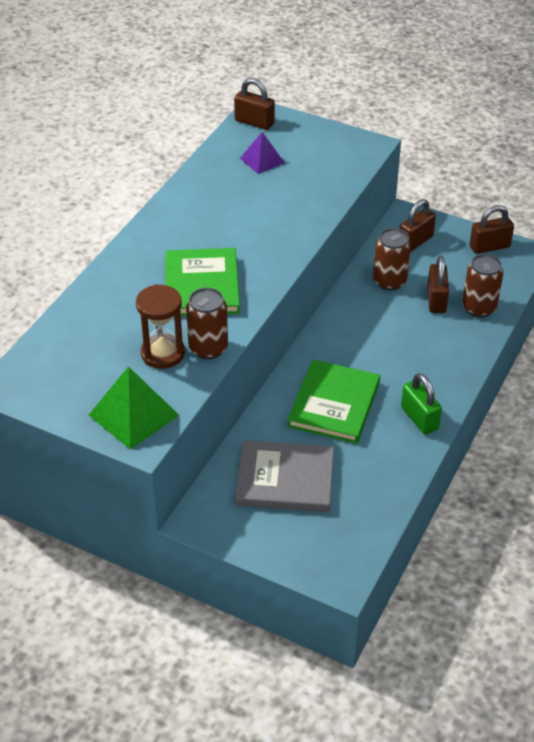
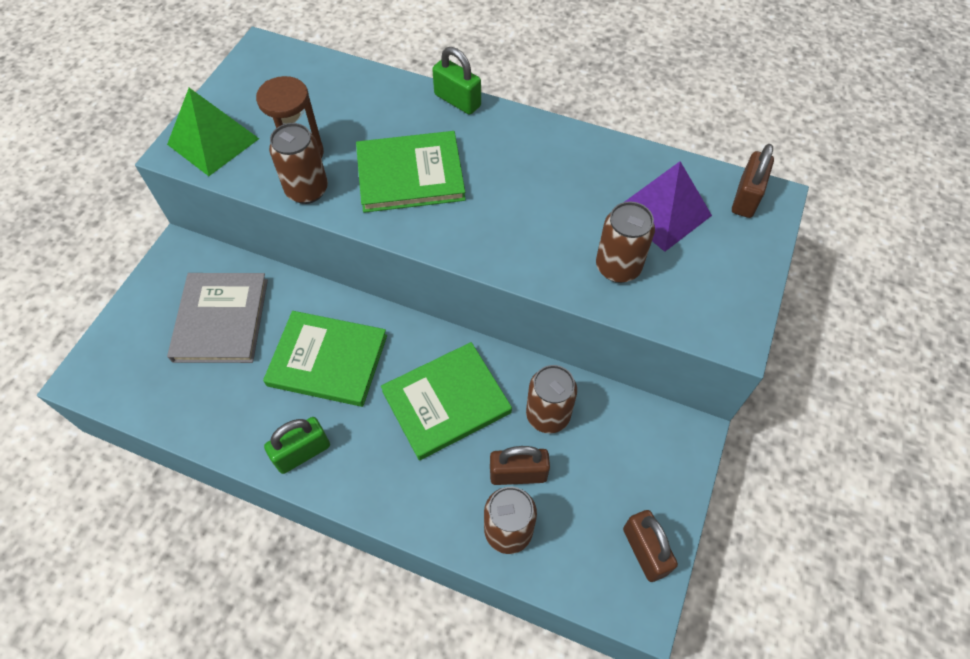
camera: 85 degrees right, 15 degrees up
purple pyramid [240,132,285,174] -> purple pyramid [625,161,712,252], size x1.61
brown padlock [400,199,436,252] -> none
none -> green book [381,342,512,460]
none -> green padlock [432,47,481,115]
none -> brown can [596,202,655,283]

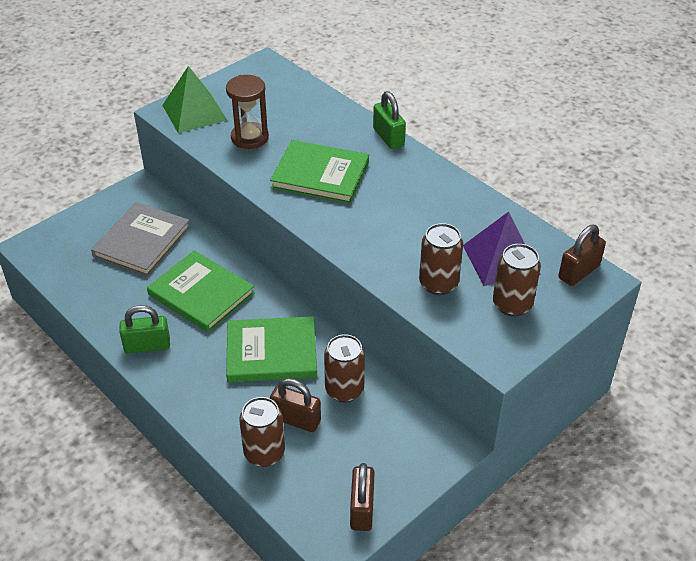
camera: 25 degrees right, 15 degrees down
brown can [269,123,328,204] -> brown can moved to [493,244,541,317]

